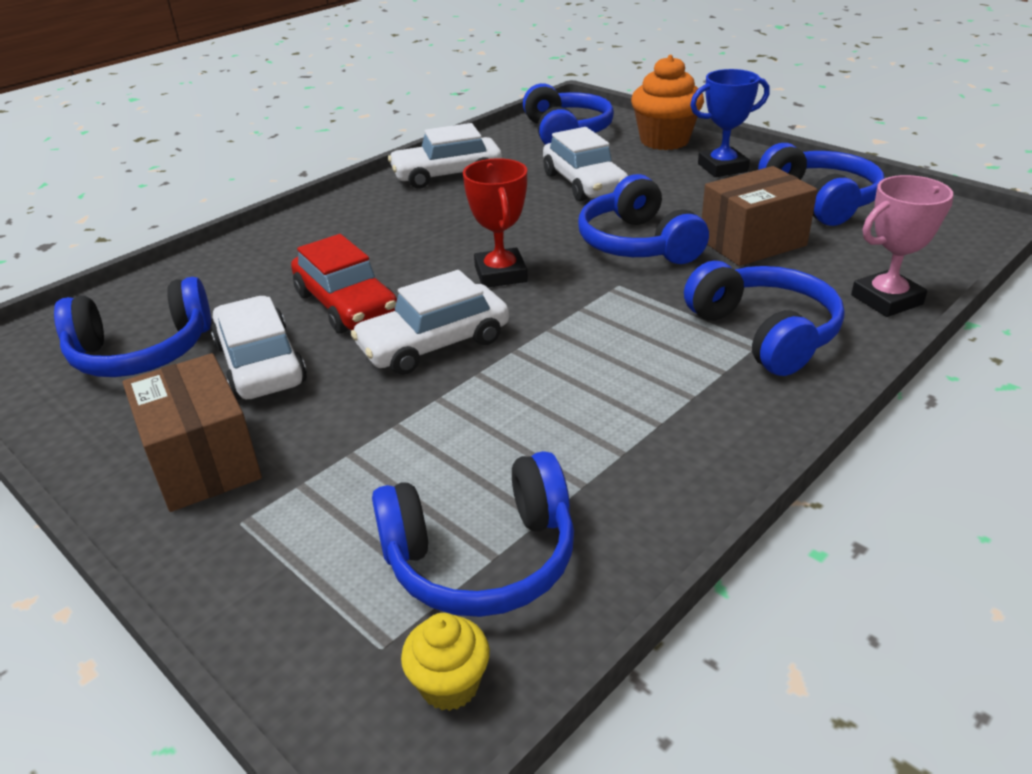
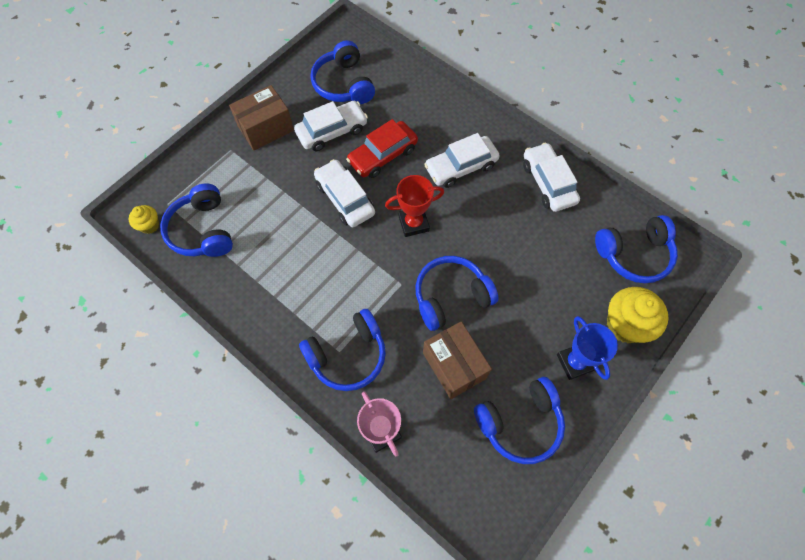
camera: 85 degrees right, 30 degrees up
white car [543,127,628,202] -> white car moved to [424,133,500,188]
orange cupcake [631,55,704,150] -> yellow cupcake [607,287,668,343]

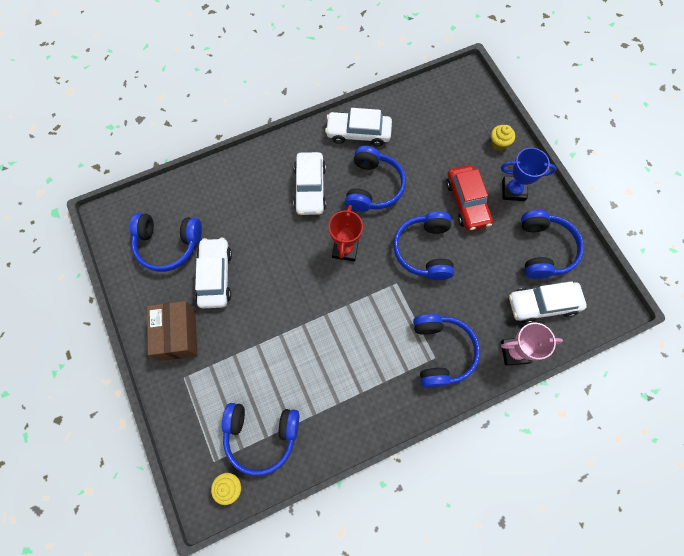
camera: 65 degrees left, 5 degrees up
white car [314,159,375,227] -> white car moved to [509,281,587,324]
red car [346,119,418,178] -> red car moved to [446,165,493,231]
brown box [423,321,492,399] -> none
blue headphones [595,215,678,283] -> blue headphones moved to [345,146,406,212]
yellow cupcake [607,287,668,343] -> yellow cupcake [491,125,515,150], size x0.53

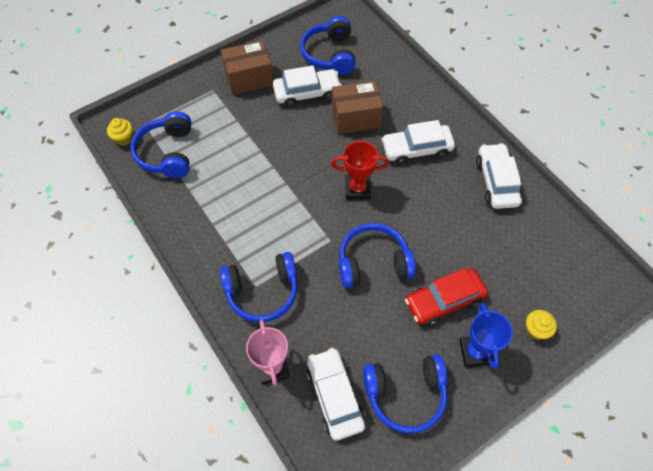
camera: 80 degrees right, 10 degrees down
blue headphones [345,146,406,212] -> none
none -> brown box [332,81,383,134]

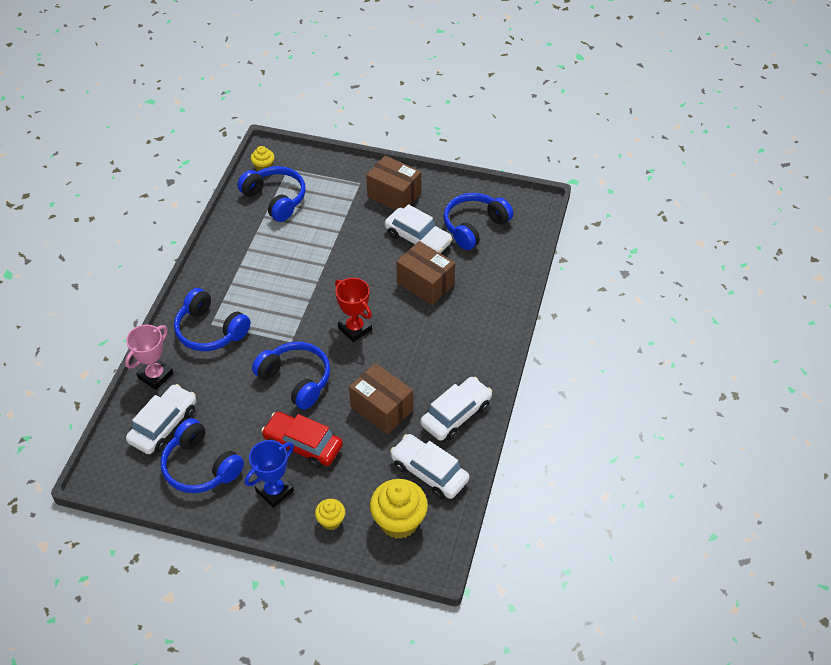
camera: 50 degrees right, 10 degrees down
blue headphones [131,111,192,178] -> blue headphones turned 90 degrees clockwise [237,166,306,222]
white car [382,120,455,165] -> white car moved to [390,434,469,499]
none -> brown box [349,363,413,435]
none -> yellow cupcake [370,479,428,539]

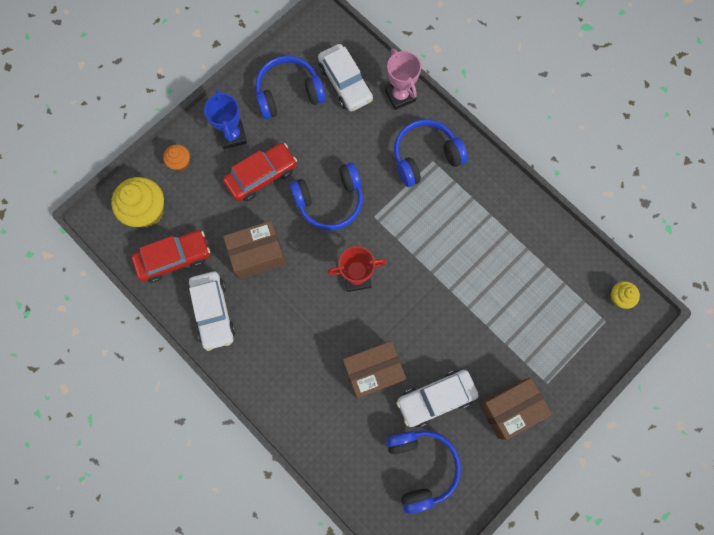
camera: 120 degrees right, 25 degrees up
blue headphones [237,166,306,222] -> none
yellow cupcake [315,499,345,530] -> orange cupcake [163,144,190,171]
white car [390,434,469,499] -> red car [131,230,210,282]

